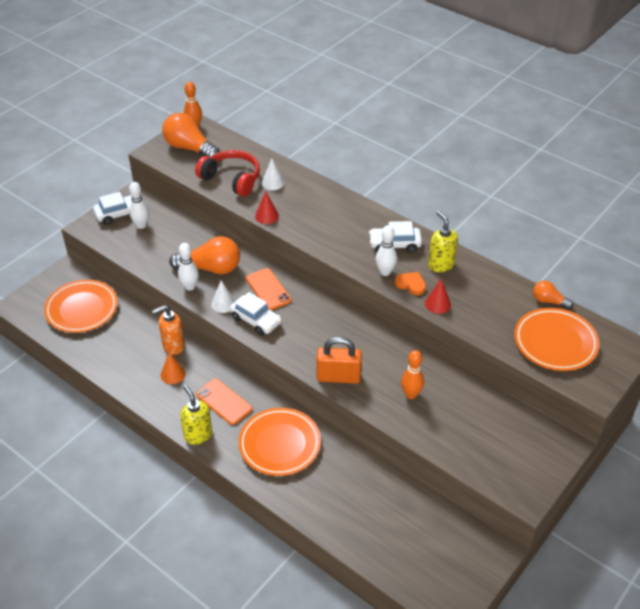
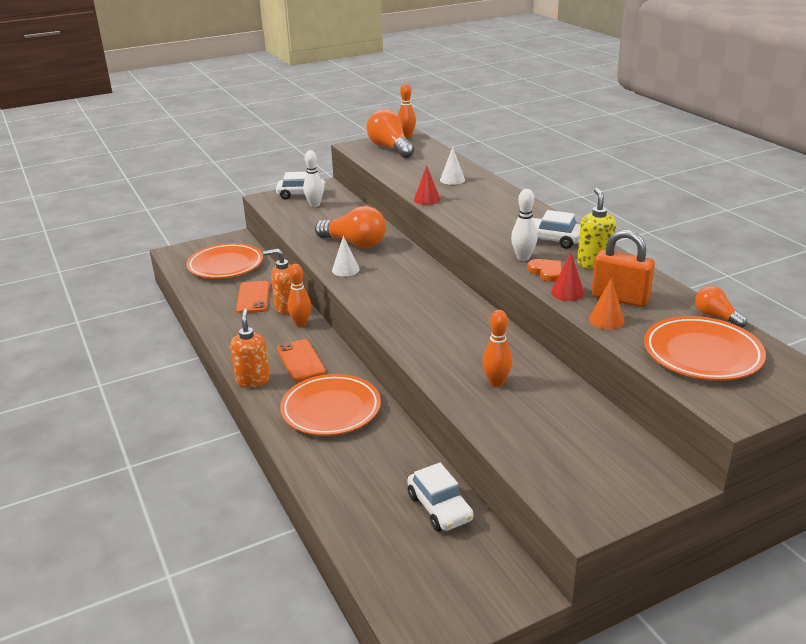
camera: 25 degrees right, 15 degrees down
orange cone [160,352,186,384] -> orange cone moved to [589,278,625,329]
white bowling pin [178,243,199,291] -> none
yellow soap dispenser [180,385,212,445] -> orange soap dispenser [230,309,270,388]
red headphones [195,150,260,196] -> none
white car [230,292,282,336] -> white car moved to [408,463,473,531]
orange phone [246,268,292,310] -> orange phone moved to [236,281,270,313]
orange padlock [316,337,362,384] -> orange padlock moved to [592,230,655,307]
none -> orange bowling pin [288,264,311,327]

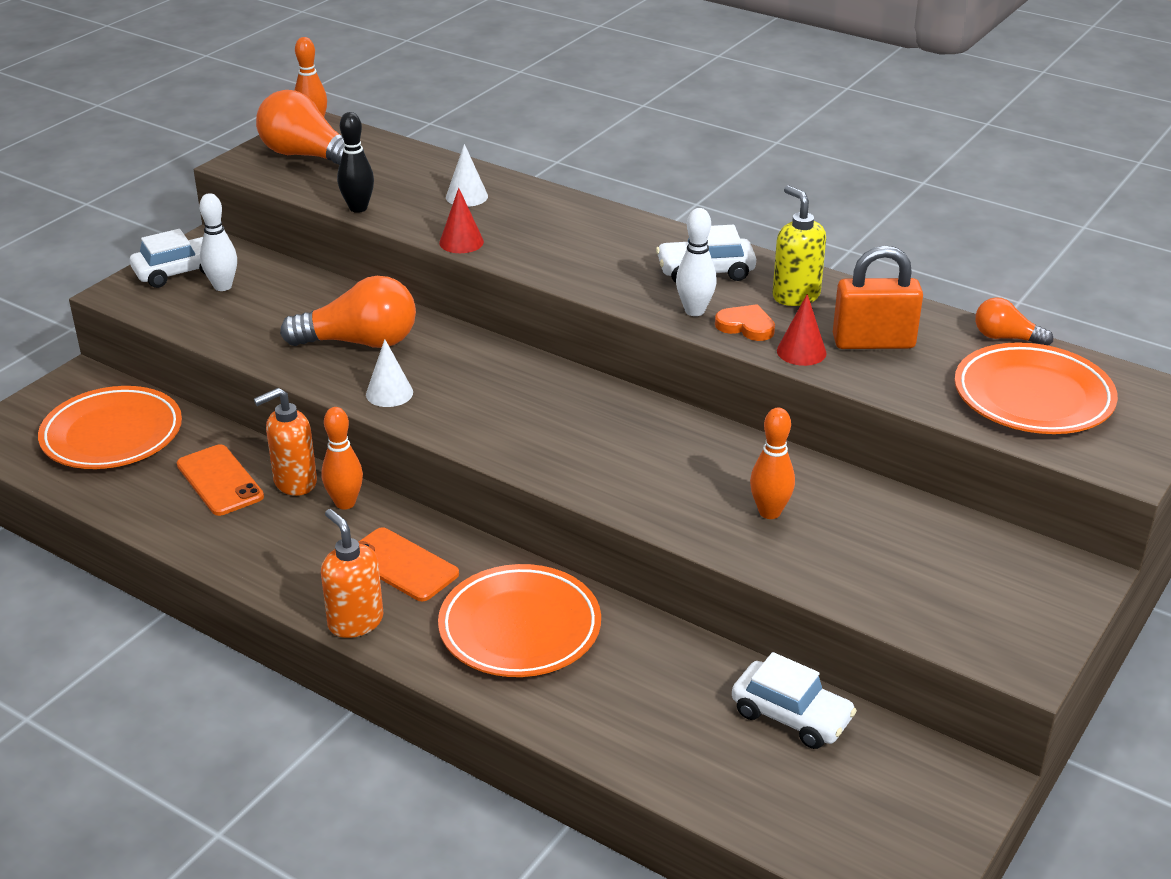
camera: 30 degrees left, 5 degrees up
orange cone [589,278,625,329] -> none
none -> black bowling pin [337,112,374,213]

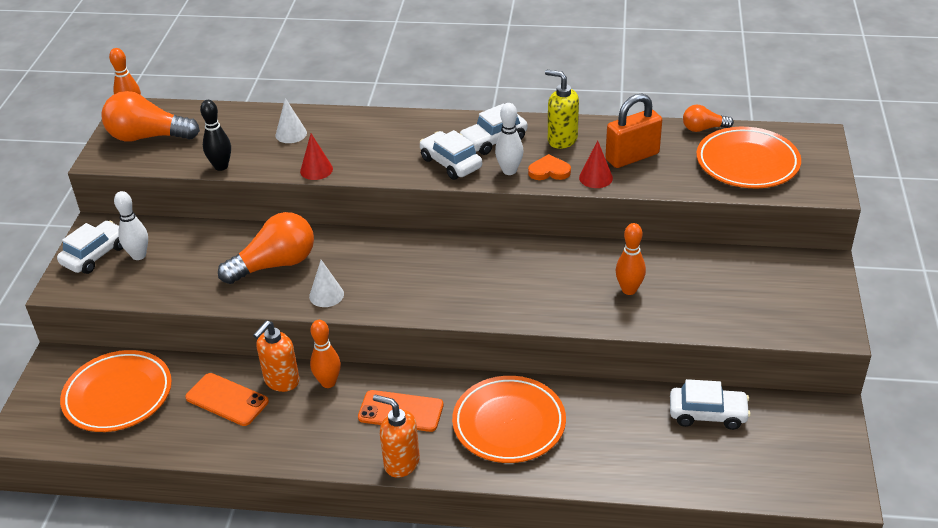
camera: 25 degrees left, 5 degrees up
none -> white car [420,130,482,180]

